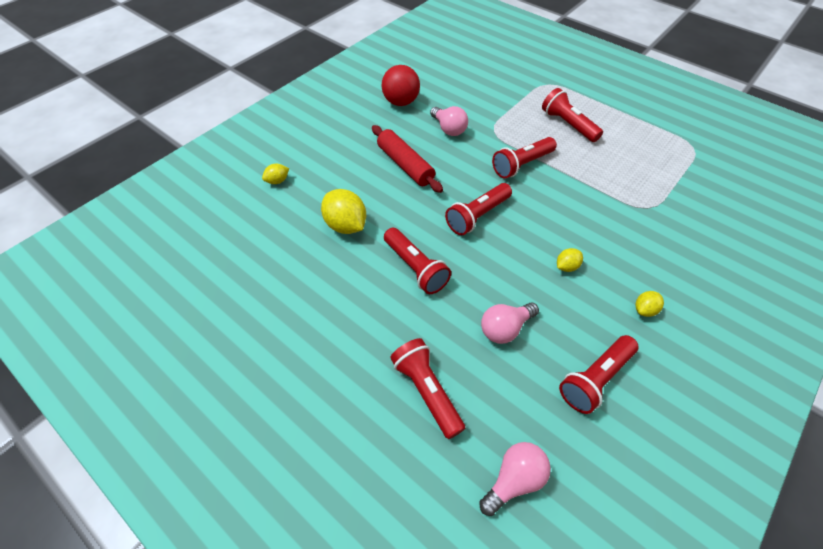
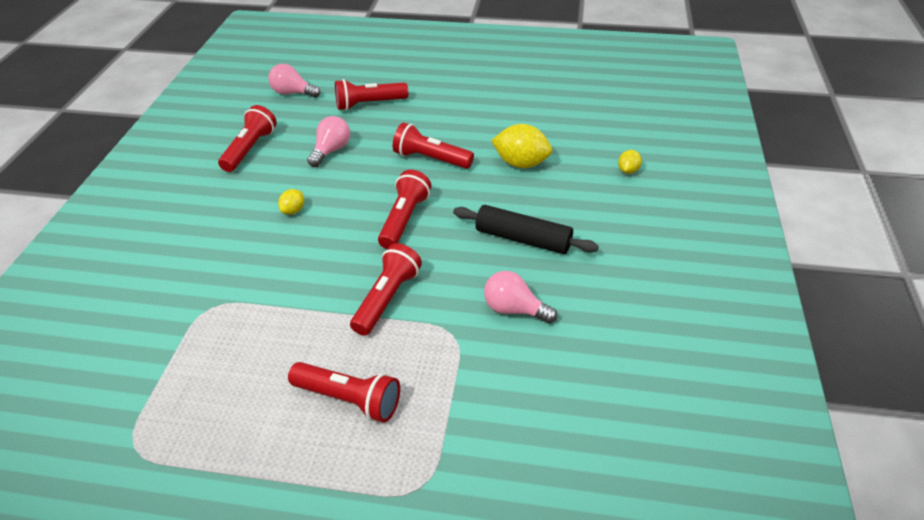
camera: 150 degrees right, 10 degrees down
red rolling pin [372,125,443,193] -> black rolling pin [453,205,599,254]
red ball [382,65,420,106] -> none
red flashlight [390,338,465,439] -> red flashlight turned 135 degrees clockwise [335,79,408,111]
pink light bulb [479,442,551,516] -> pink light bulb turned 90 degrees clockwise [268,64,320,98]
yellow lemon [635,291,664,317] -> none

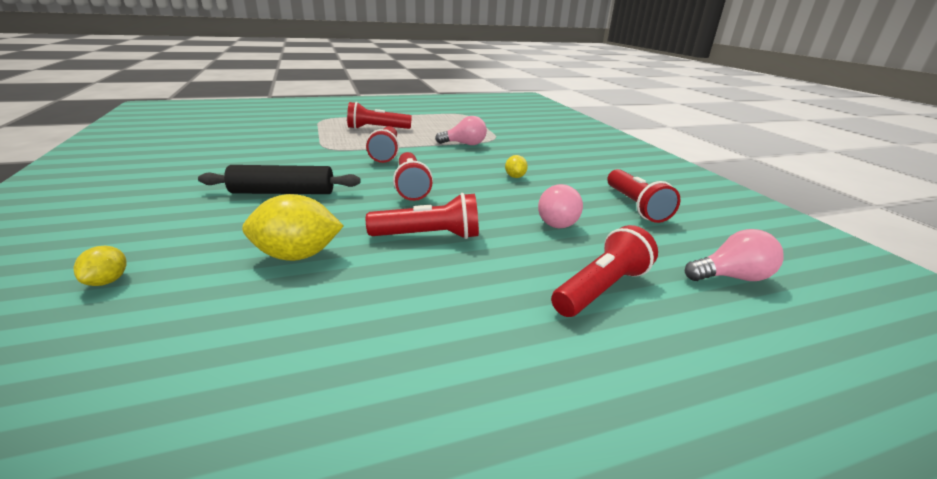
camera: 150 degrees right, 15 degrees down
pink light bulb [484,271,557,324] -> pink light bulb moved to [435,116,487,145]

